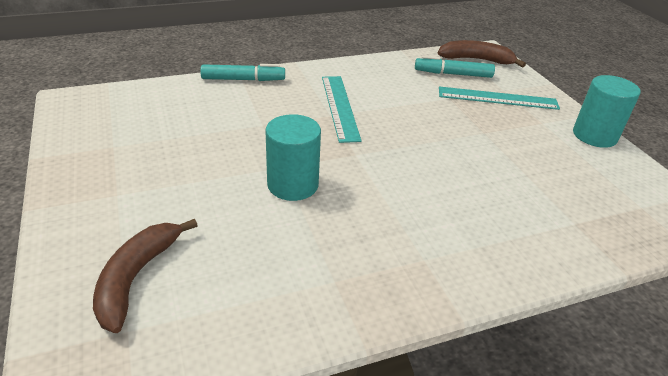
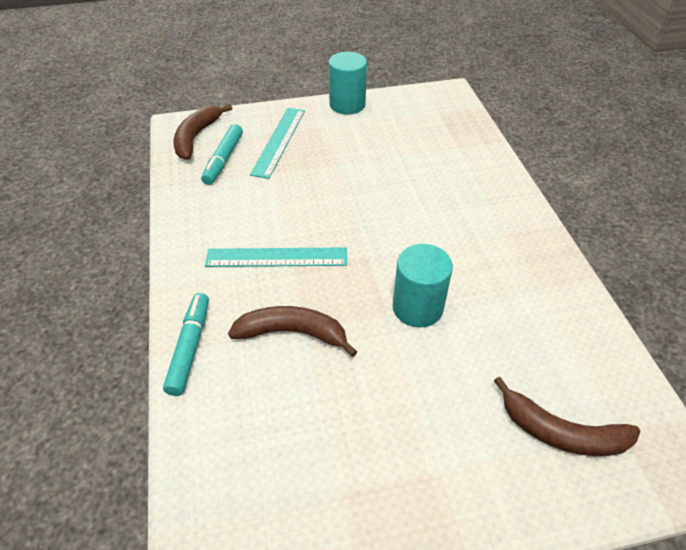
camera: 80 degrees left, 10 degrees up
none -> brown banana [228,306,357,357]

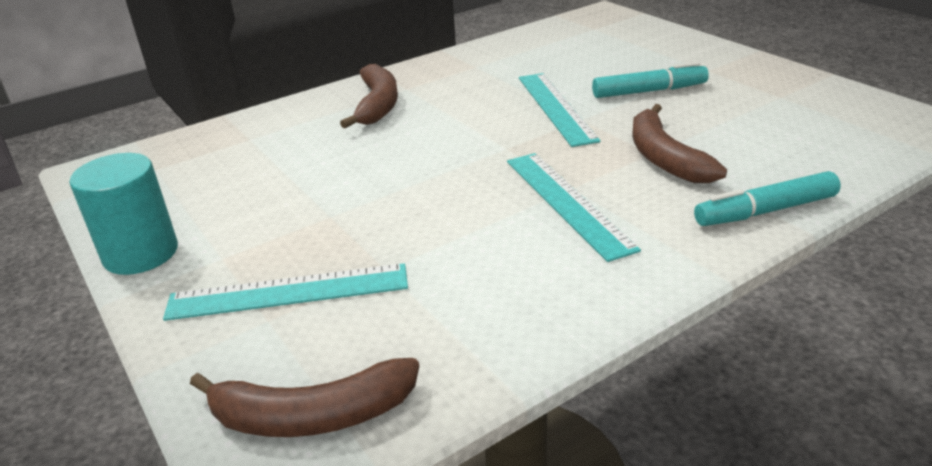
camera: 110 degrees left, 15 degrees down
turquoise marker [201,124,243,185] -> turquoise marker moved to [592,62,709,98]
turquoise cylinder [393,244,453,327] -> turquoise ruler [519,73,601,147]
brown banana [494,377,640,456] -> brown banana moved to [340,64,398,128]

